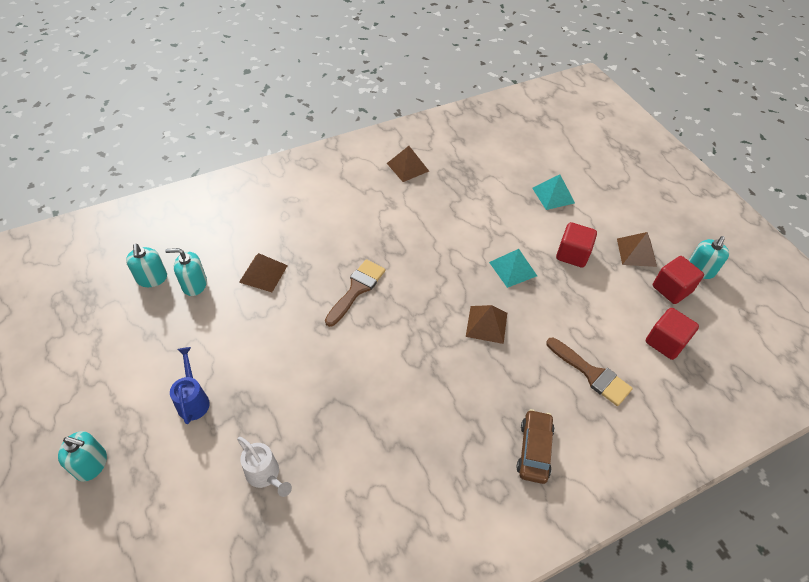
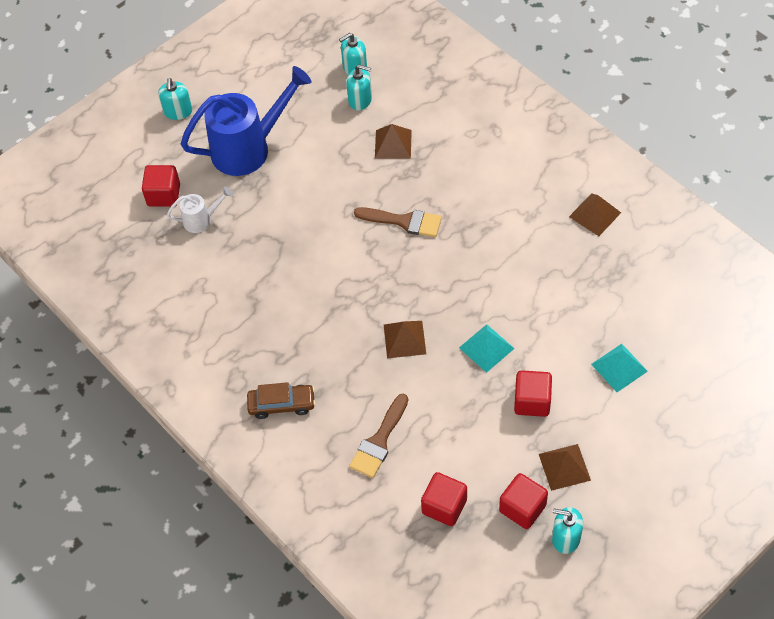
camera: 80 degrees right, 5 degrees up
turquoise soap dispenser [165,248,207,296] -> turquoise soap dispenser turned 120 degrees clockwise [346,65,372,110]
blue watering can [170,347,210,424] -> blue watering can [181,66,312,176], size x2.12
white watering can [237,437,292,497] -> white watering can turned 135 degrees counterclockwise [167,186,233,233]
none -> red cube [142,165,180,207]

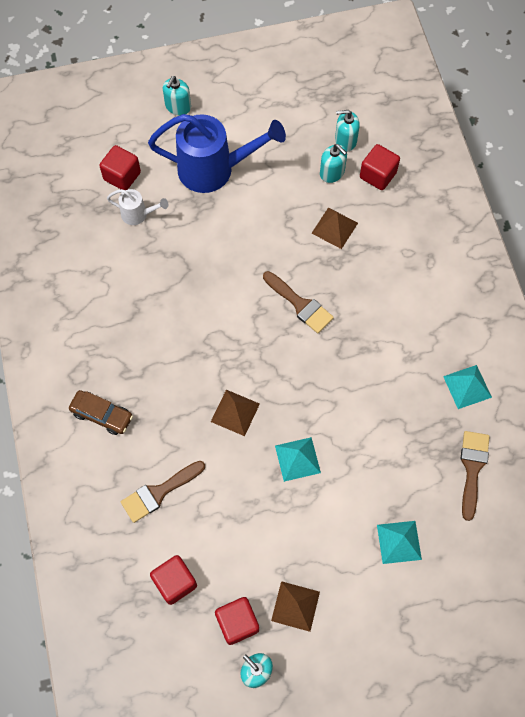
camera: 25 degrees right, 10 degrees up
red cube [514,370,552,417] -> red cube moved to [360,144,400,190]
brown pyramid [569,193,621,236] -> turquoise pyramid [443,365,492,409]
none -> brown brush [460,431,490,521]

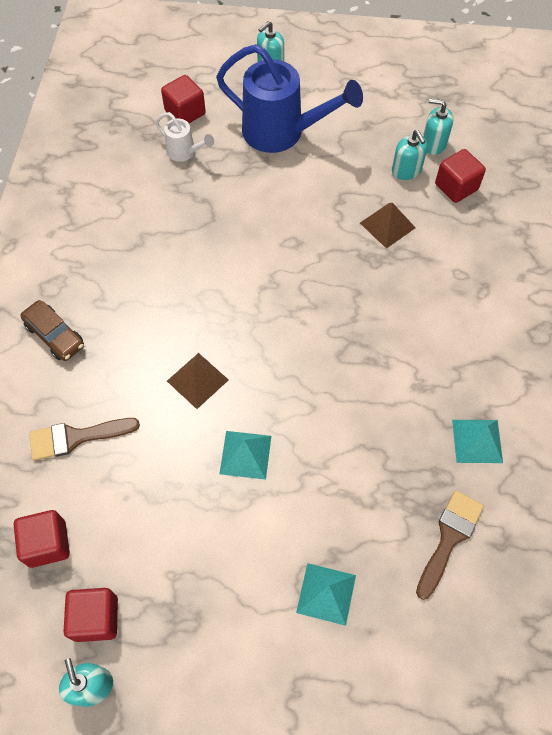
camera: 20 degrees right, 5 degrees down
brown brush [263,271,334,333] -> none
brown pyramid [271,581,320,632] -> none

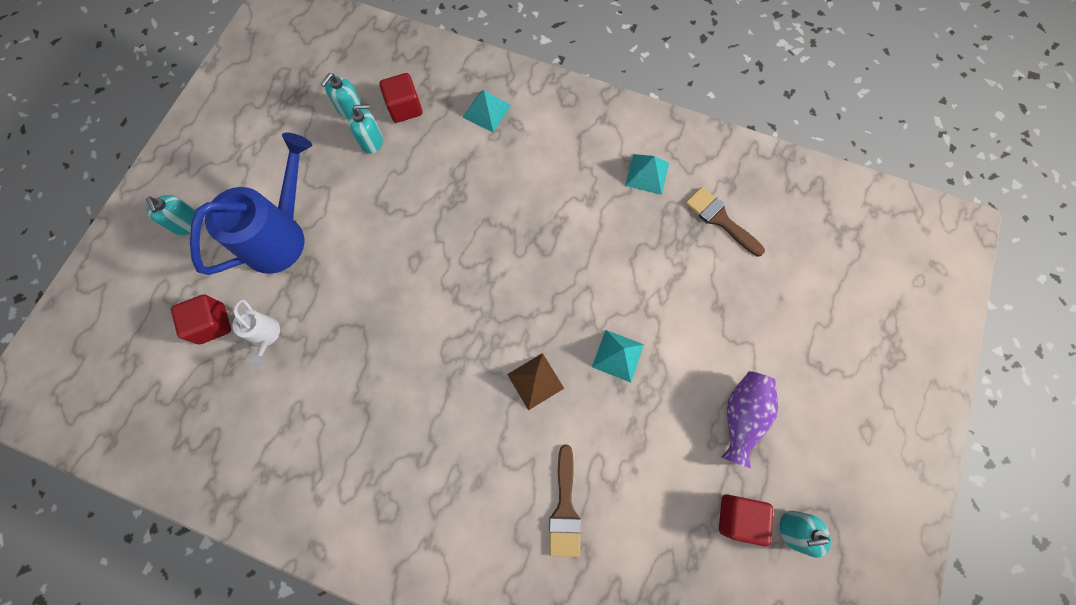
camera: 75 degrees left, 10 degrees up
red cube [14,510,70,568] -> none
brown car [20,300,84,361] -> none
white watering can [155,112,214,162] -> white watering can turned 105 degrees clockwise [232,299,280,367]
turquoise pyramid [296,563,356,626] -> turquoise pyramid moved to [462,90,511,132]
brown pyramid [360,203,416,249] -> none
none -> purple vase [721,371,778,468]

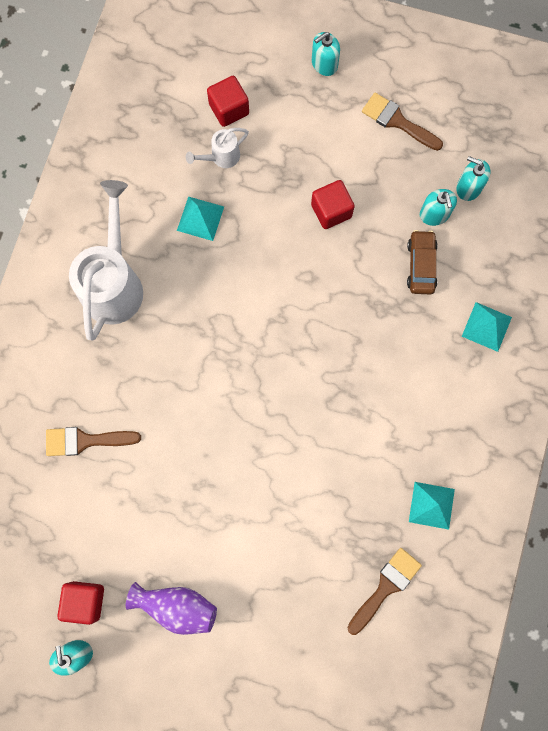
camera: 85 degrees right, 5 degrees up
blue watering can [190,133,312,275] -> none
red cube [379,73,423,123] -> red cube moved to [311,180,355,229]
brown pyramid [507,353,564,410] -> none
turquoise pyramid [592,330,644,382] -> turquoise pyramid moved to [177,196,224,241]
none -> white watering can [69,180,143,340]
none -> brown brush [362,93,443,151]
none -> brown car [407,230,438,294]

